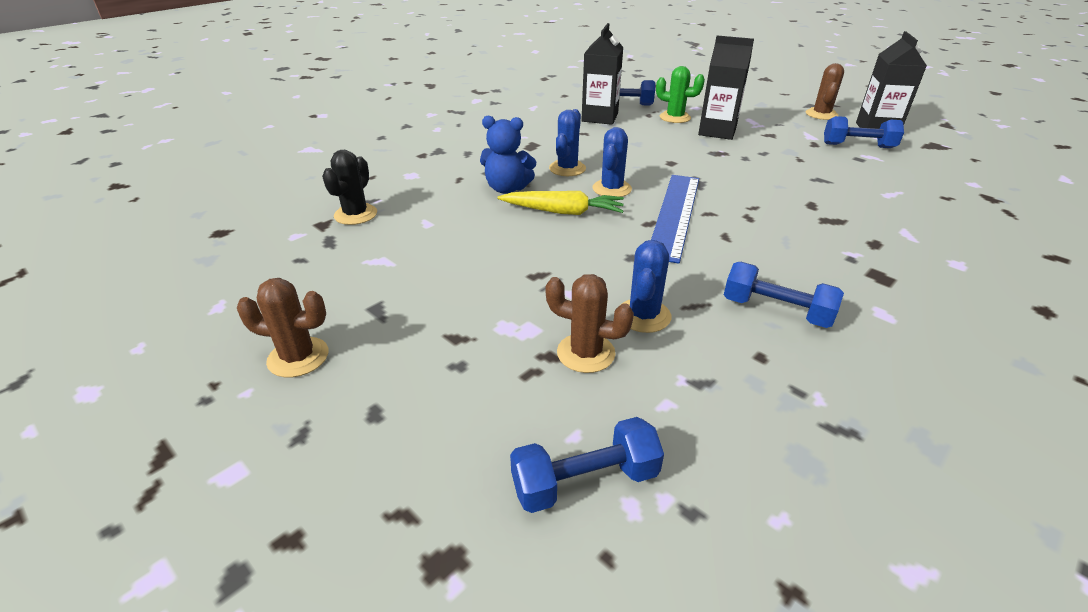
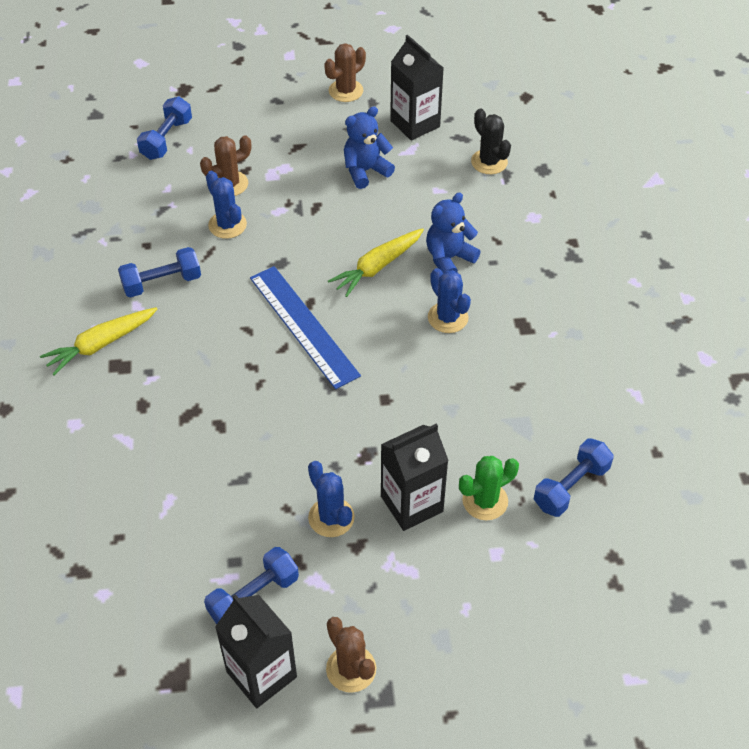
camera: 130 degrees right, 15 degrees up
black carton [581,23,623,125] -> black carton moved to [390,35,444,141]
blue cactus [592,127,632,197] -> blue cactus moved to [308,461,355,537]
none -> yellow carrot [40,307,157,375]
none -> blue teddy bear [344,106,395,189]

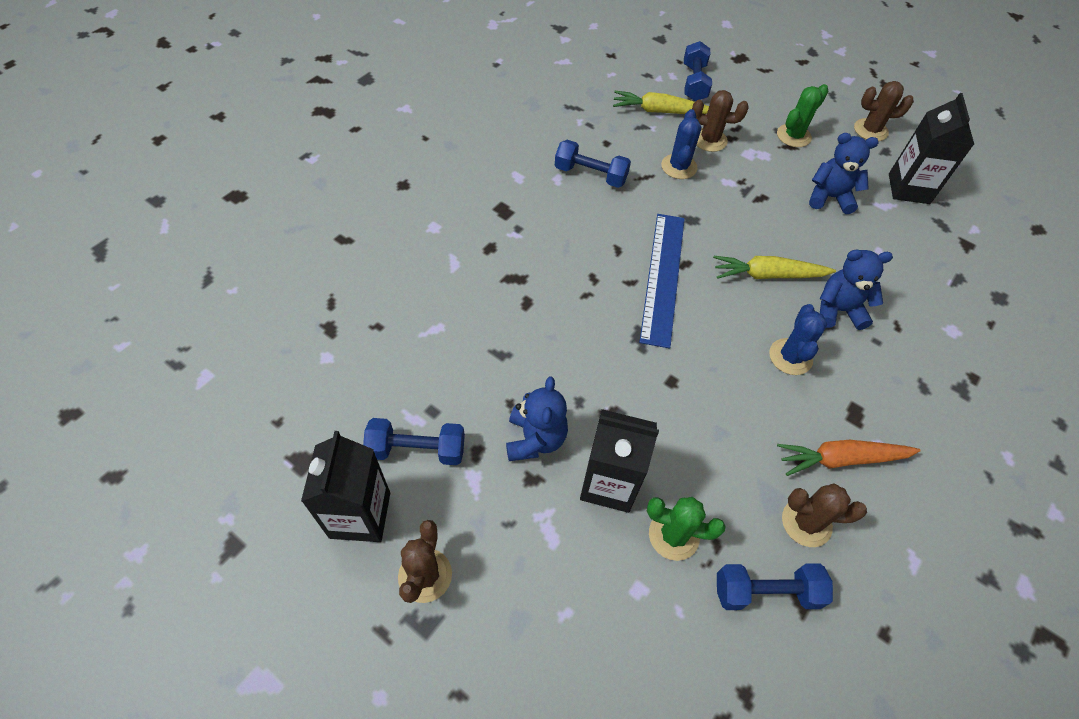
camera: 40 degrees right, 5 degrees up
yellow carrot [40,307,157,375] -> yellow carrot moved to [613,91,709,114]
blue dumbbell [137,97,192,160] -> blue dumbbell turned 60 degrees counterclockwise [684,41,712,101]
blue cactus [308,461,355,537] -> blue teddy bear [506,376,568,461]
black cactus [471,108,511,174] -> none
none -> green cactus [777,84,828,147]
none -> orange carrot [777,440,921,476]
none -> brown cactus [782,484,867,547]

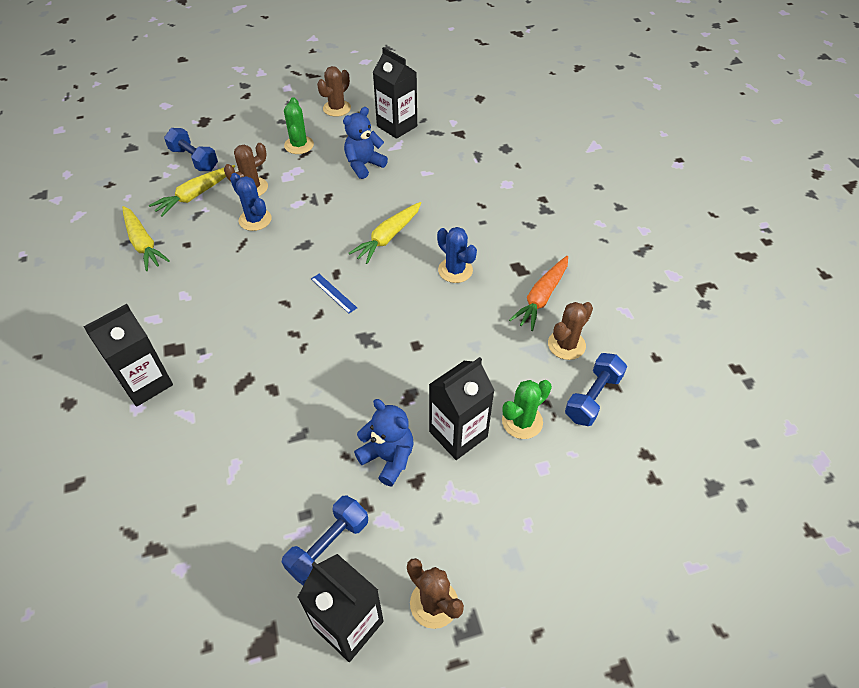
camera: 50 degrees left, 5 degrees down
blue dumbbell [555,140,631,188] -> none
blue ruler [639,214,685,348] -> blue ruler [311,274,357,314], size x0.42
blue teddy bear [820,250,893,330] -> none
none -> black carton [84,304,173,407]
none -> yellow carrot [122,206,170,271]

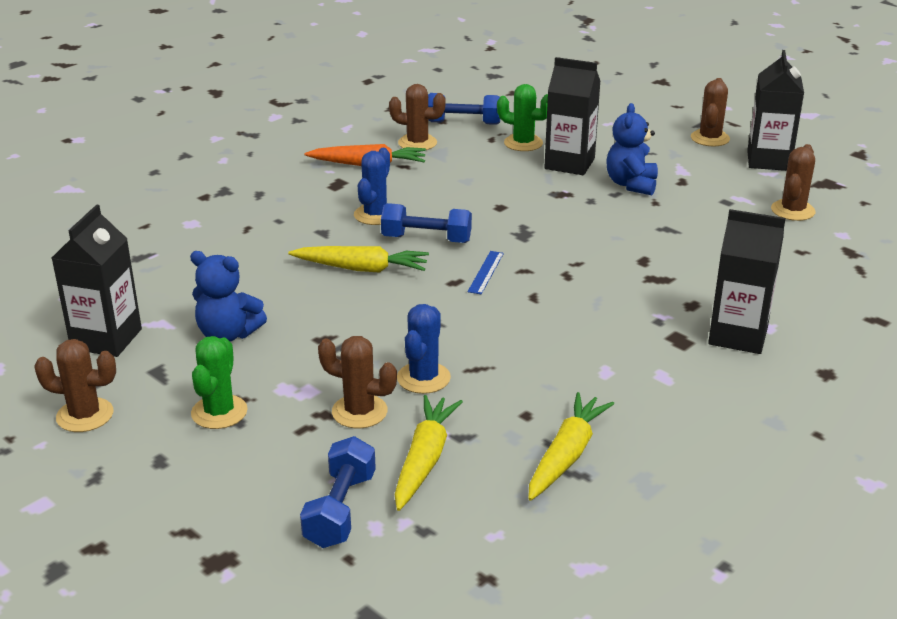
camera: 120 degrees left, 20 degrees down
yellow carrot [149,165,235,217] -> yellow carrot turned 90 degrees counterclockwise [394,395,463,511]
blue dumbbell [282,495,368,586] -> blue dumbbell moved to [381,203,472,243]
green cactus [284,97,314,154] -> green cactus turned 45 degrees counterclockwise [191,336,247,429]
none -> brown cactus [771,144,816,221]

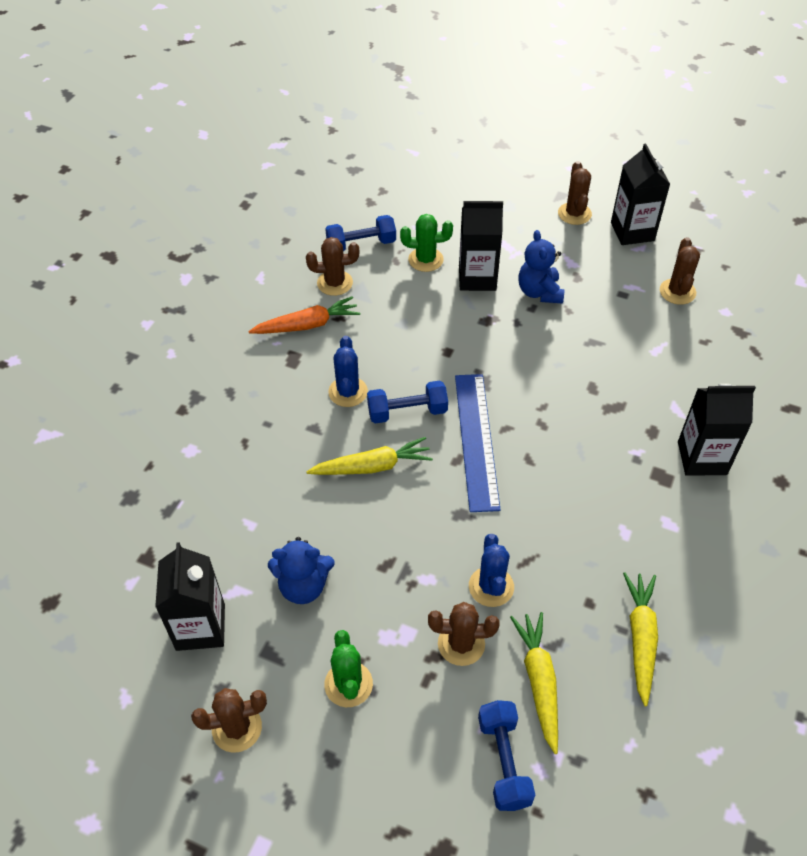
camera: 20 degrees left, 20 degrees up
blue ruler [467,251,504,294] -> blue ruler [455,374,501,512], size x2.36

